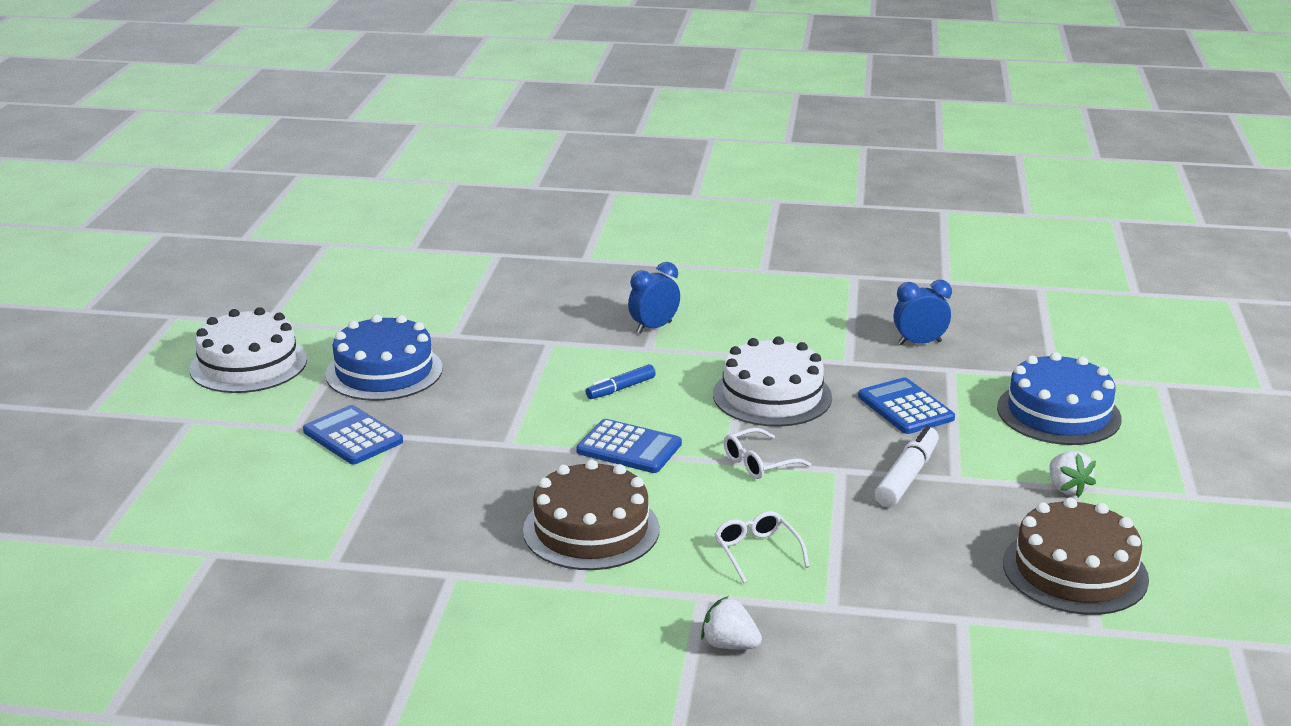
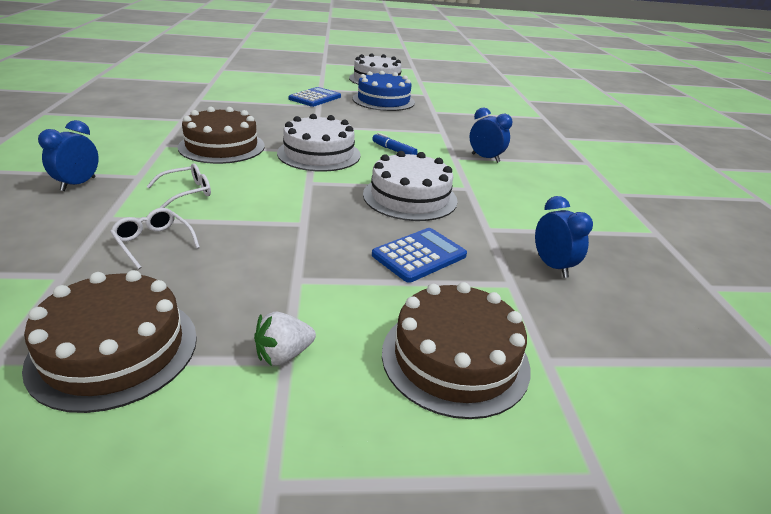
camera: 75 degrees right, 5 degrees up
blue calculator [576,419,682,473] -> white cake [277,114,361,172]
white strawberry [701,596,762,649] -> blue clock [38,120,98,191]
white glasses [724,428,811,479] -> white glasses moved to [110,208,200,269]
white marker [875,425,939,507] -> none
blue cake [997,352,1122,445] -> brown cake [382,282,530,419]

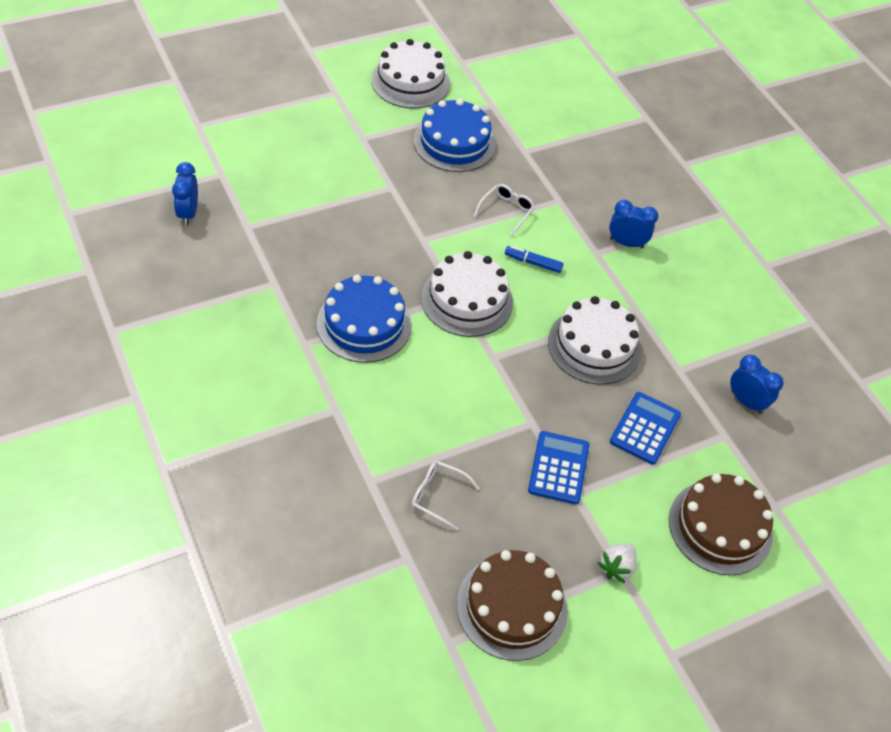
camera: 25 degrees left, 20 degrees up
blue clock [38,120,98,191] -> blue clock moved to [172,162,198,225]
white glasses [146,163,211,208] -> white glasses moved to [474,184,535,237]
brown cake [178,107,265,164] -> blue cake [317,275,412,363]
blue calculator [289,87,341,107] -> blue calculator moved to [528,431,589,504]

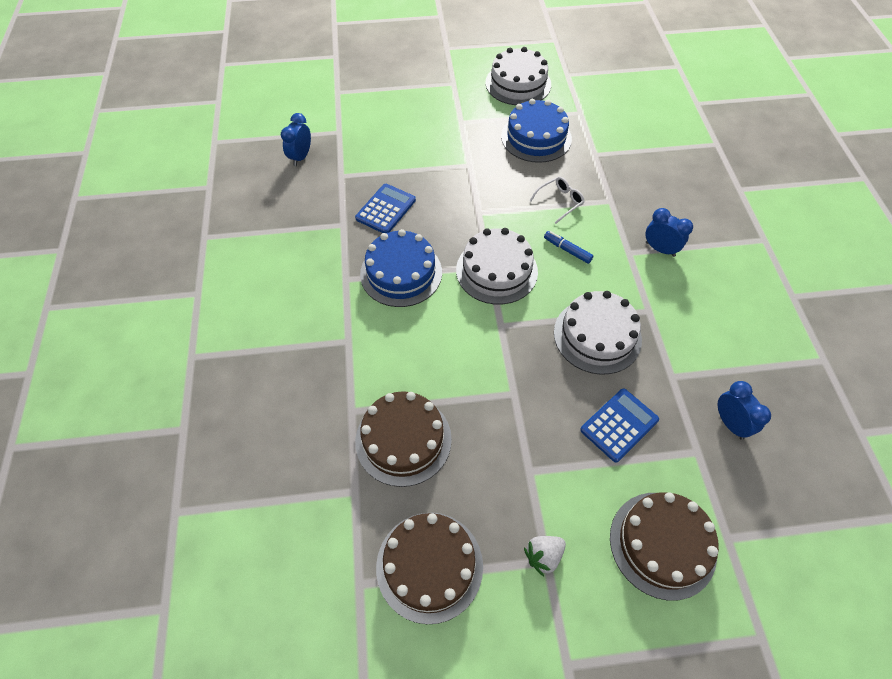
camera: 25 degrees right, 5 degrees up
white glasses [411,461,480,530] -> brown cake [355,391,452,487]
blue calculator [528,431,589,504] -> blue calculator moved to [355,184,416,233]

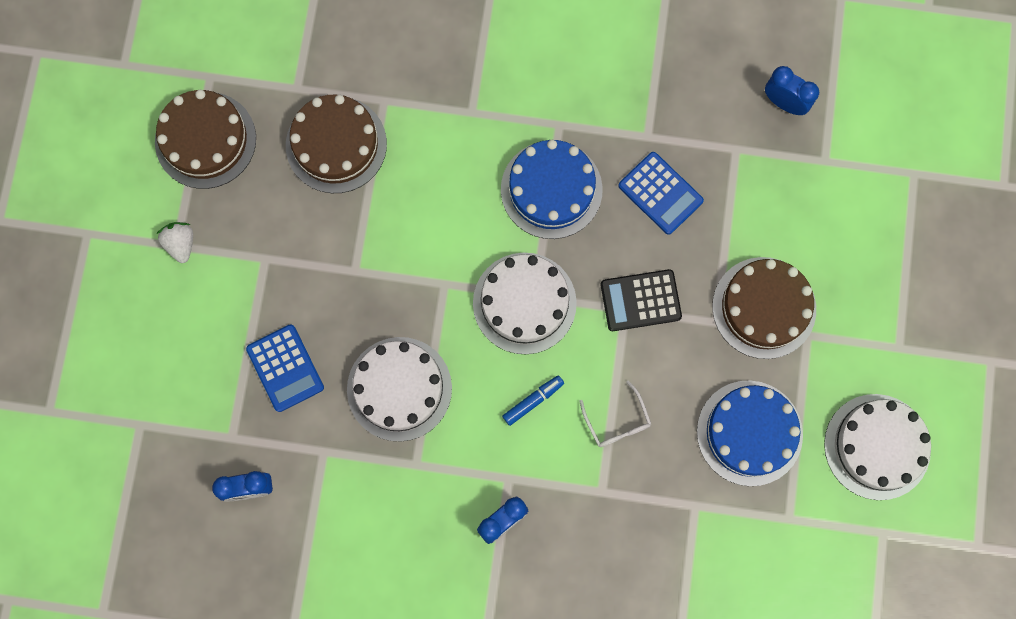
camera: 105 degrees right, 20 degrees up
brown cake [610,492,719,601] -> brown cake moved to [712,257,816,359]
none -> black calculator [601,269,682,331]

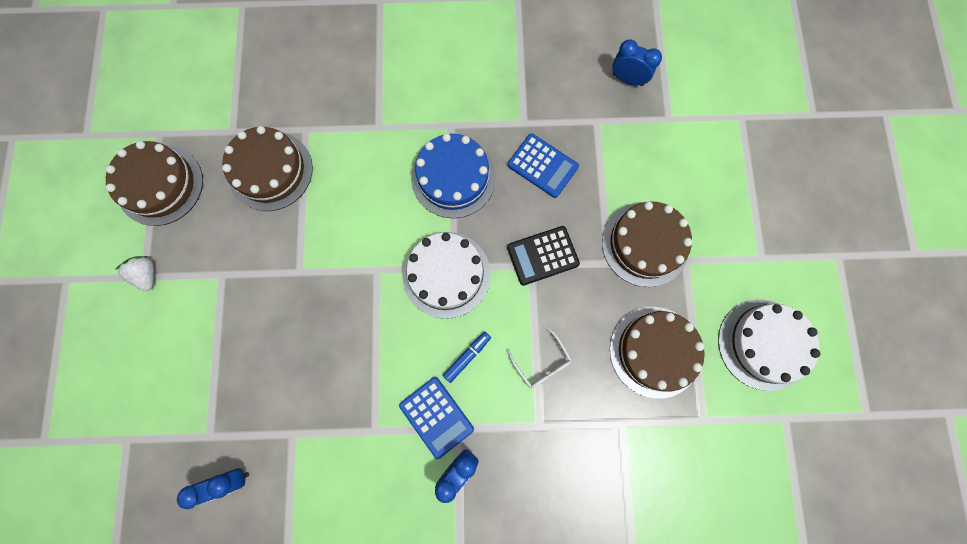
camera: 10 degrees left, 0 degrees up
blue calculator [246,324,324,412] -> blue calculator moved to [399,377,474,459]
white cake [347,337,452,442] -> none
blue cake [697,380,803,486] -> brown cake [610,307,705,399]

